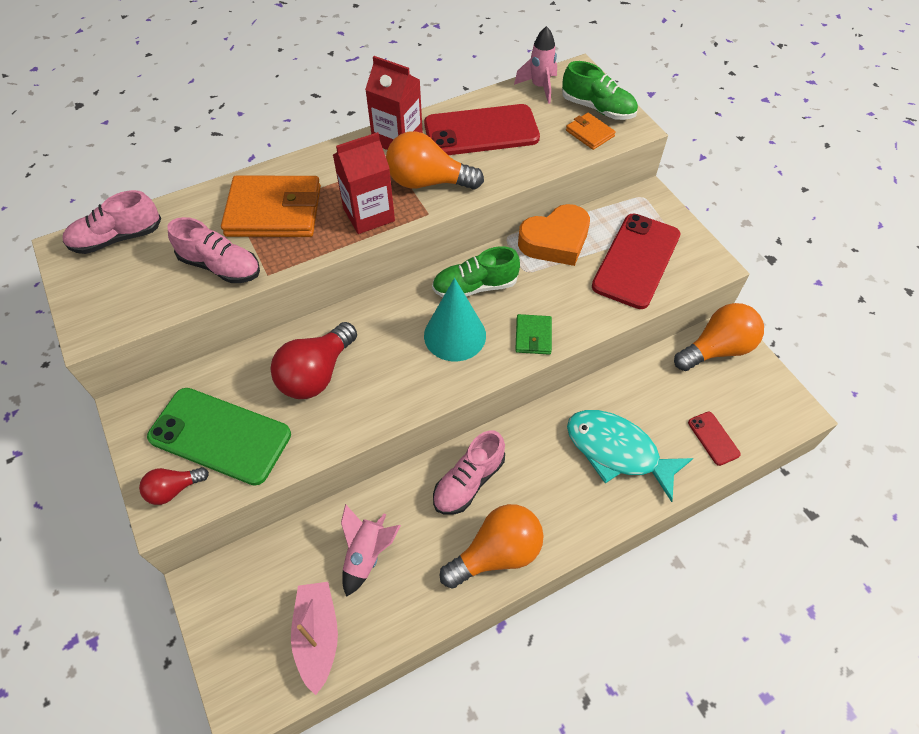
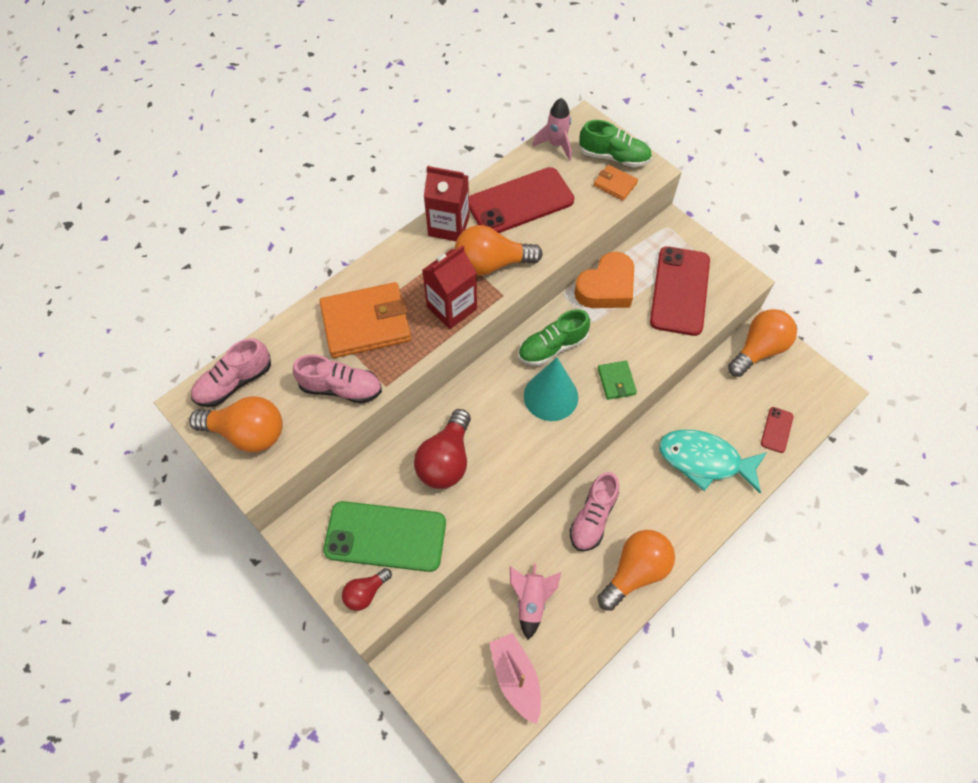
camera: 15 degrees left, 5 degrees up
red phone [688,412,741,466] -> red phone turned 60 degrees clockwise [761,407,794,453]
none -> orange light bulb [189,396,283,452]

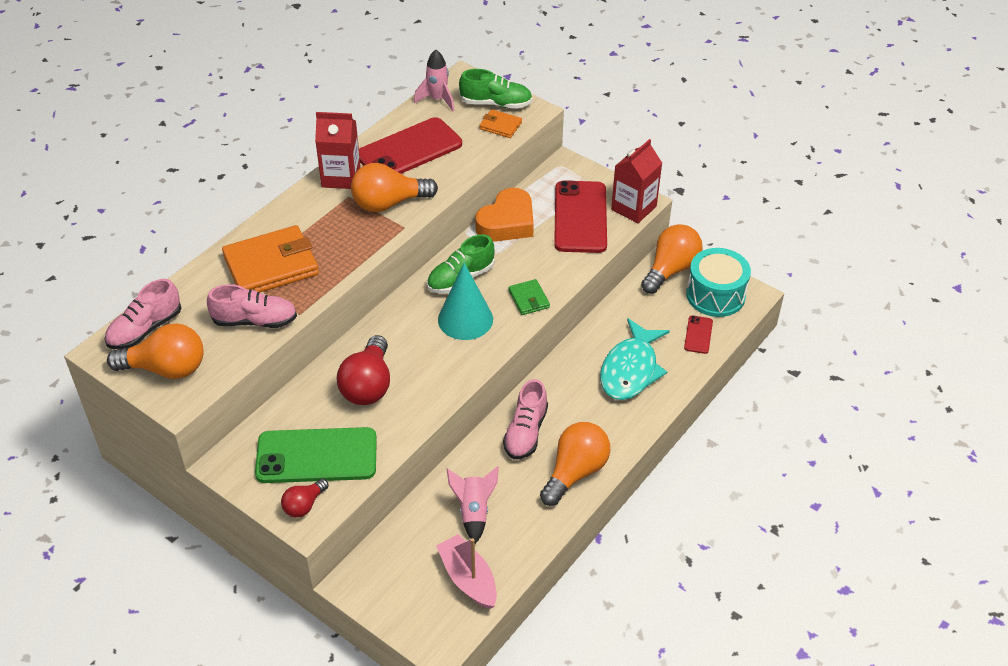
camera: 10 degrees left, 15 degrees down
red carton [422,245,477,329] -> red carton moved to [611,139,662,223]
turquoise fish [659,430,767,493] -> turquoise fish turned 75 degrees counterclockwise [600,318,670,400]
none -> turquoise drum [686,248,751,317]

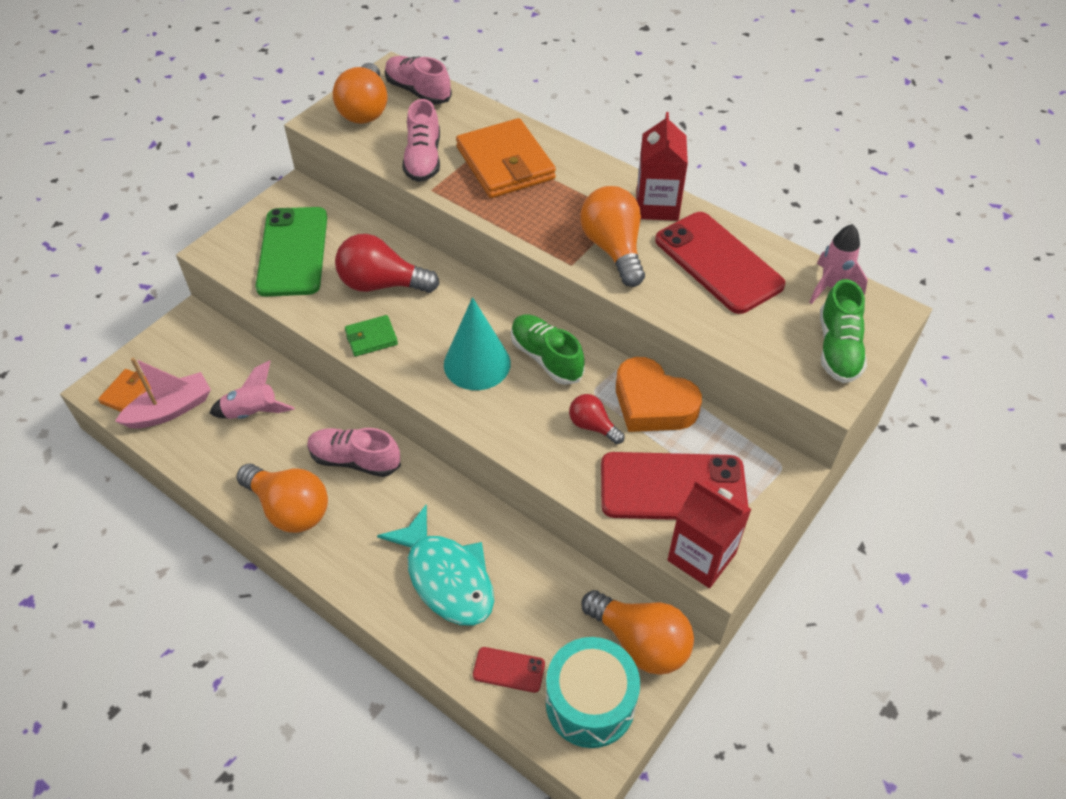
camera: 90 degrees right, 5 degrees up
red light bulb [281,479,329,518] -> red light bulb moved to [569,394,624,444]
orange wallet [479,109,522,138] -> orange wallet moved to [98,369,151,412]
green wallet [509,279,550,315] -> green wallet moved to [345,315,398,357]
turquoise fish [600,318,670,400] -> turquoise fish turned 150 degrees counterclockwise [377,505,494,626]

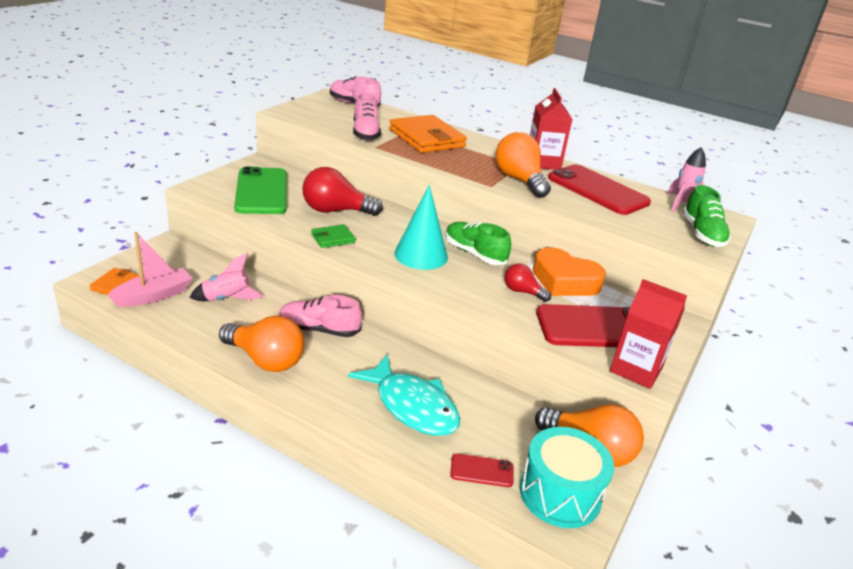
camera: 10 degrees left, 20 degrees down
orange light bulb [333,63,387,124] -> none

